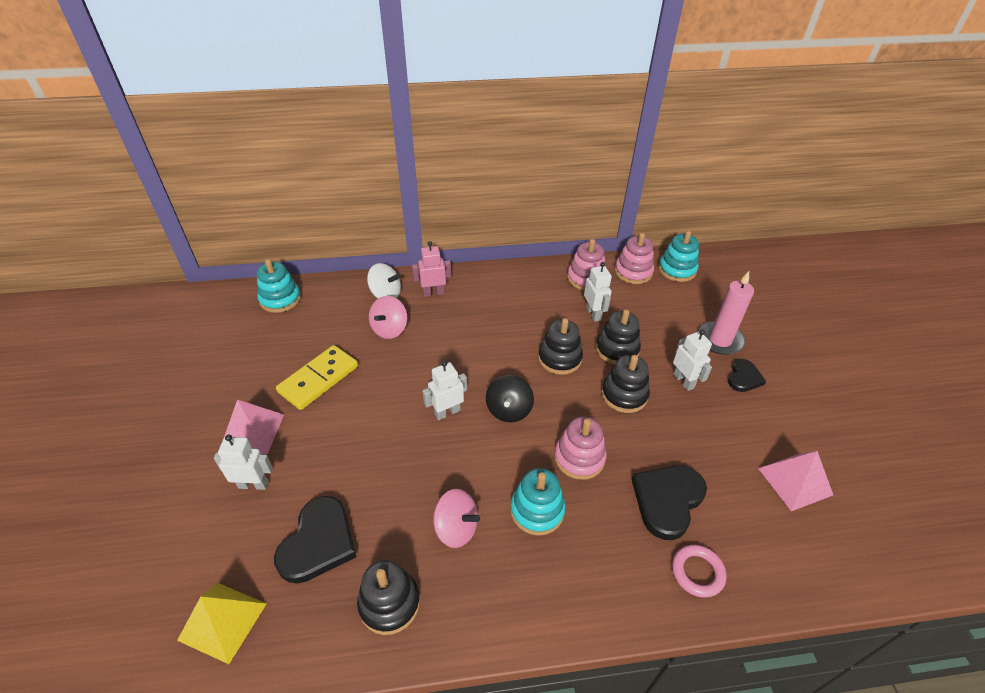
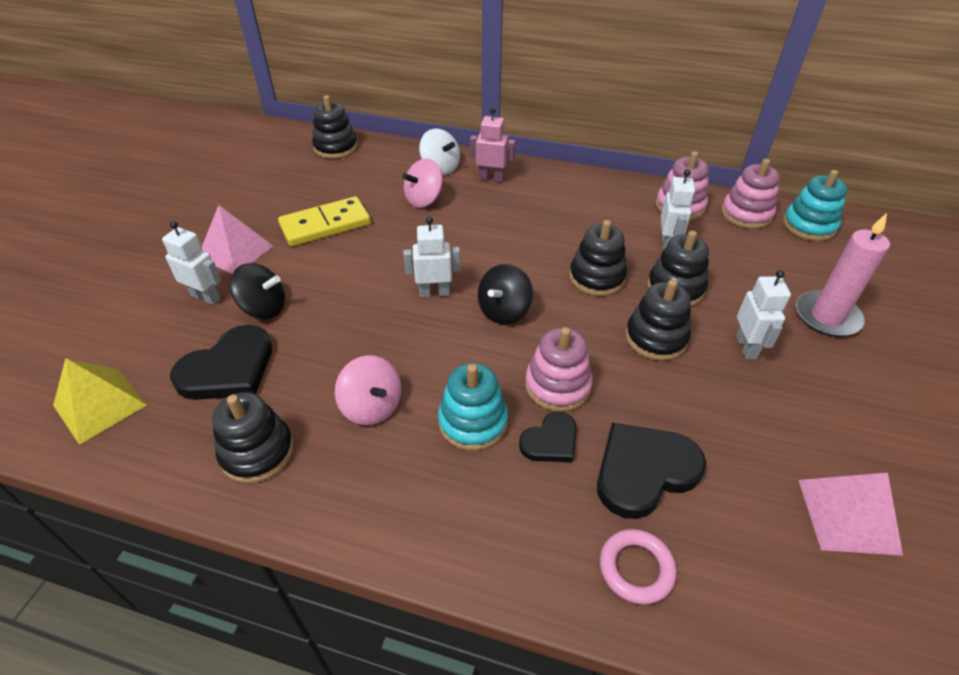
camera: 25 degrees right, 0 degrees up
turquoise stacking toy [257,259,301,313] -> black stacking toy [312,95,358,159]
black heart [728,359,766,392] -> black heart moved to [519,412,576,462]
none -> black spinning top [230,263,285,319]

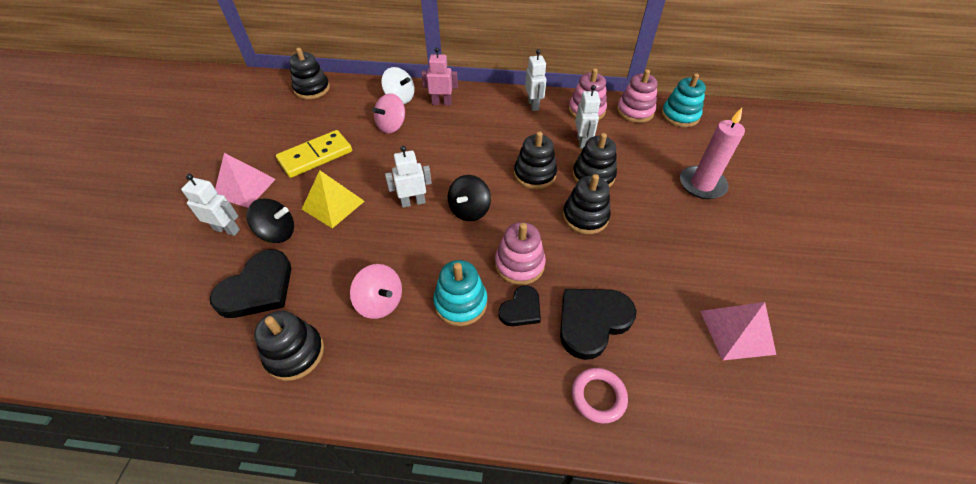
camera: 10 degrees left, 5 degrees up
yellow pyramid [53,358,147,445] -> yellow pyramid moved to [302,170,365,228]
white robot [736,270,791,359] -> white robot moved to [525,49,546,111]

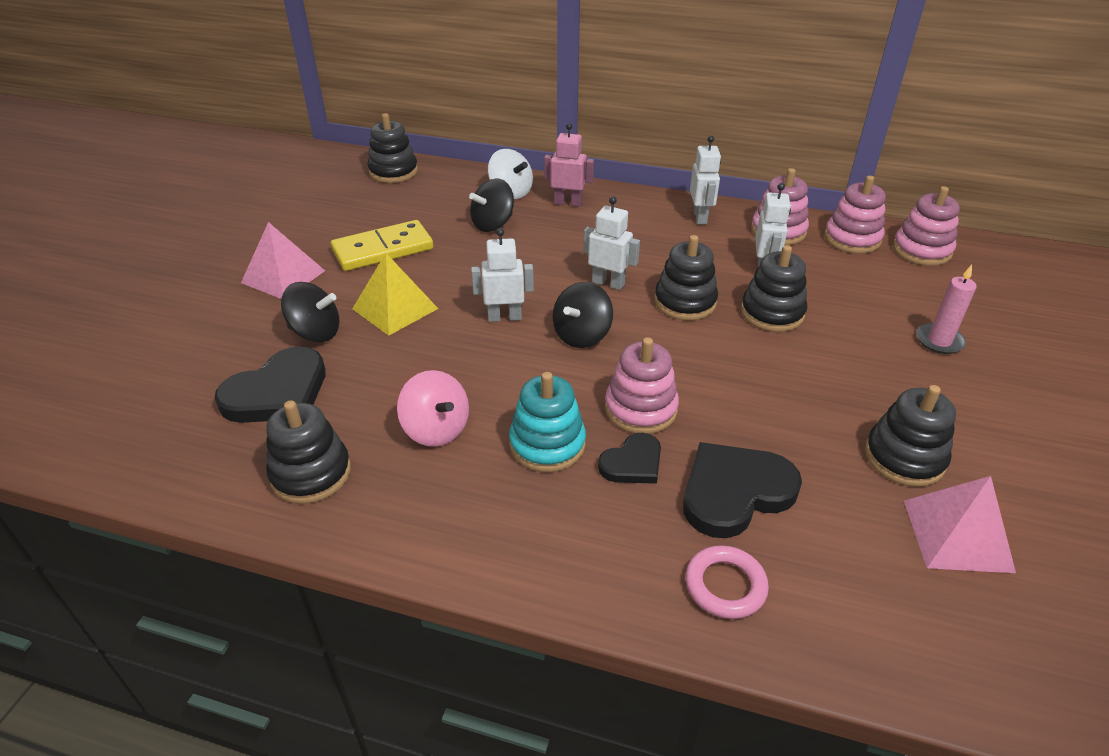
camera: 10 degrees right, 10 degrees down
white robot [181,174,240,236] -> white robot moved to [583,196,640,290]
pink spinning top [372,93,405,133] -> black spinning top [469,178,514,232]
black stacking toy [562,174,610,234] -> black stacking toy moved to [865,385,956,487]
turquoise stacking toy [661,73,706,127] -> pink stacking toy [893,186,960,266]
pink candle [680,108,745,199] -> pink candle [916,265,977,354], size x0.66

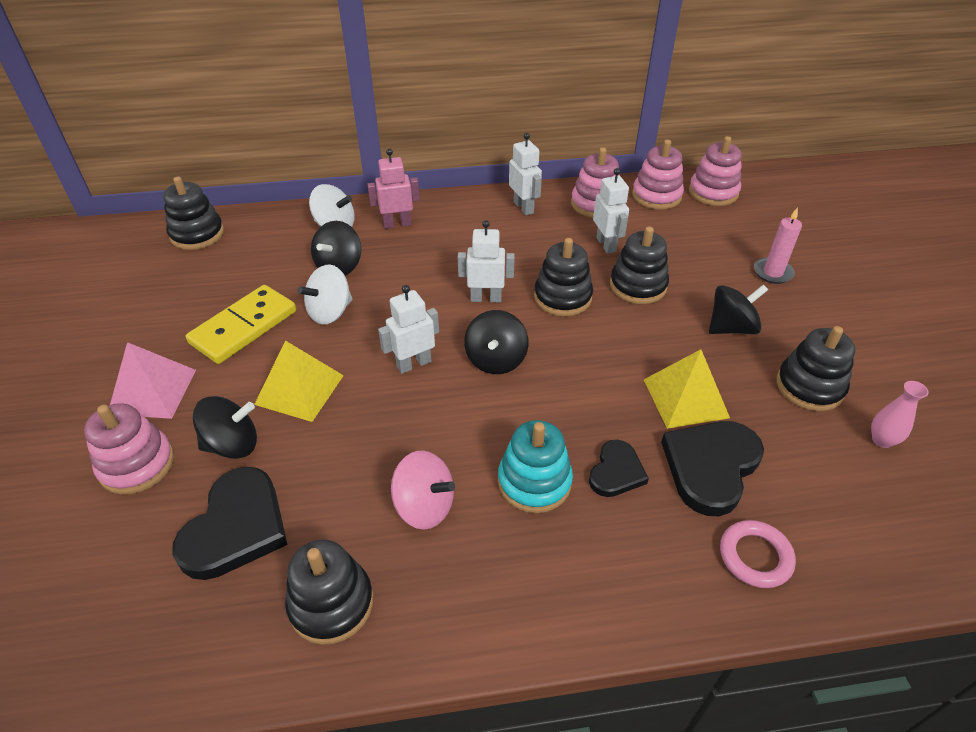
camera: 25 degrees left, 5 degrees up
pink stacking toy [605,337,679,434] -> pink stacking toy moved to [84,403,174,495]
pink pyramid [904,476,1016,573] -> pink vase [871,381,929,448]
none -> white spinning top [297,264,352,325]
none -> yellow pyramid [644,349,730,429]
none -> black spinning top [709,285,768,334]

